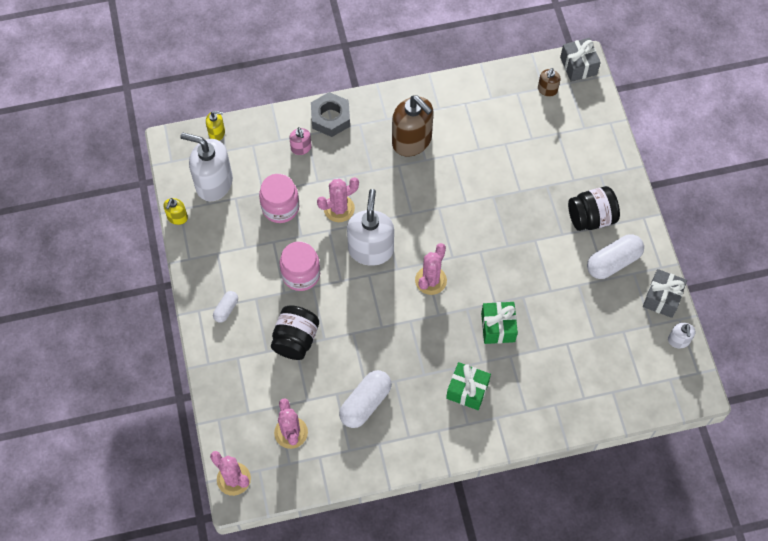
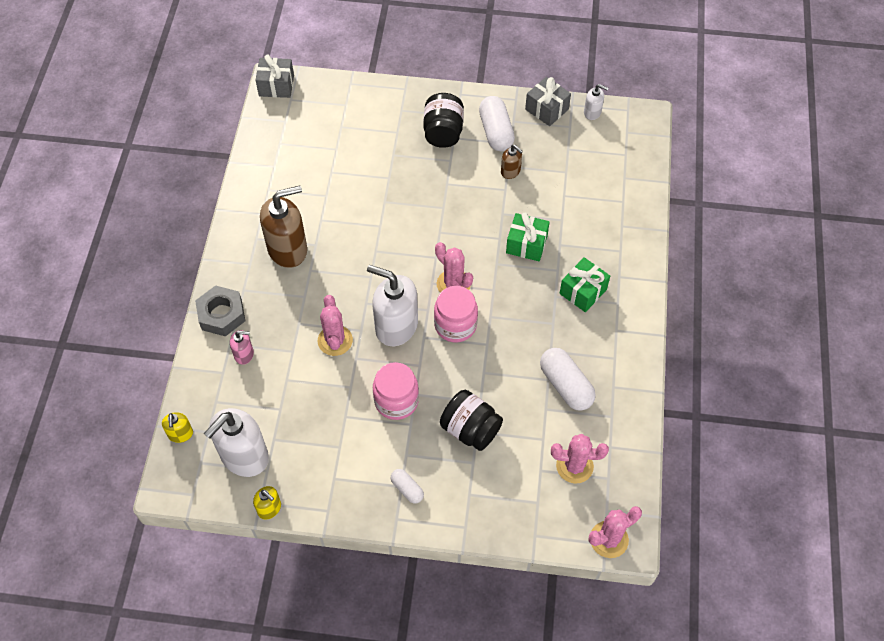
camera: 70 degrees left, 5 degrees down
yellow soap dispenser [206,111,225,141] -> yellow soap dispenser turned 150 degrees clockwise [162,412,193,443]
pink jar [259,174,299,223] -> pink jar moved to [434,286,478,342]
brown soap dispenser [538,68,561,97] -> brown soap dispenser moved to [501,145,523,179]

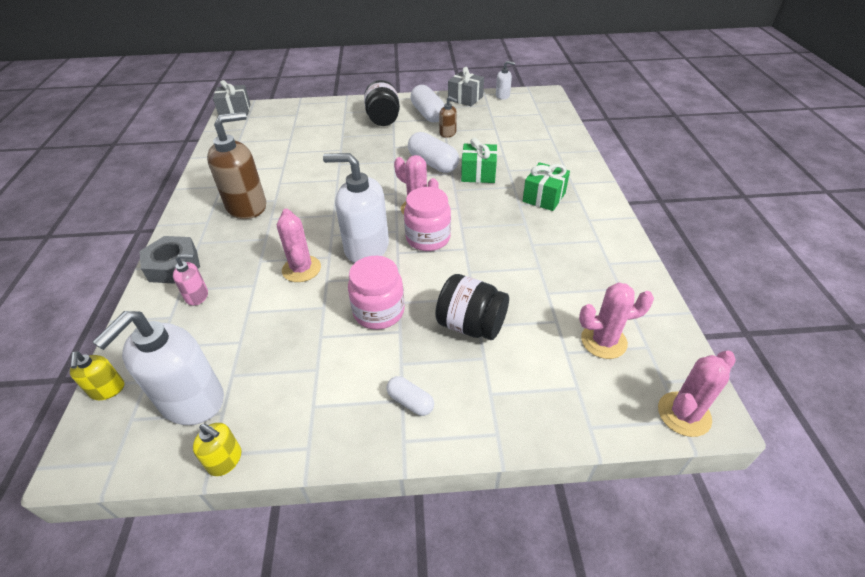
camera: 10 degrees left, 15 degrees down
white capsule [540,348,596,411] -> white capsule moved to [408,132,459,173]

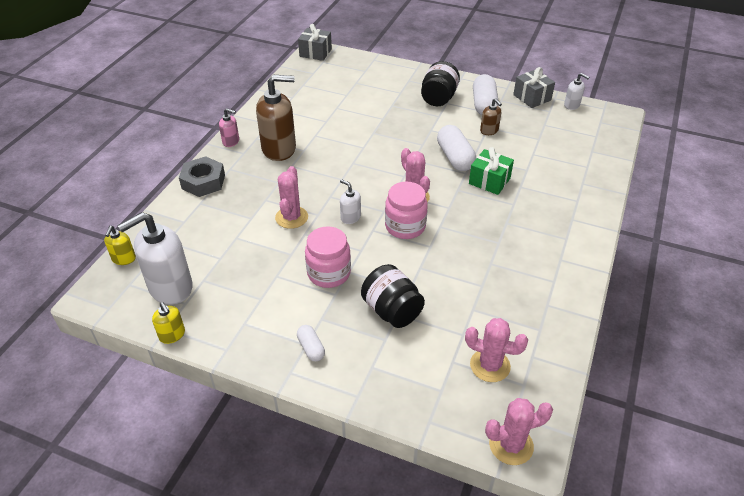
camera: 25 degrees right, 0 degrees up
pink soap dispenser [173,254,208,306] -> pink soap dispenser moved to [219,108,239,147]
white soap dispenser [323,153,389,263] -> white soap dispenser [340,179,361,224], size x0.48
green gift [523,162,570,211] -> none

